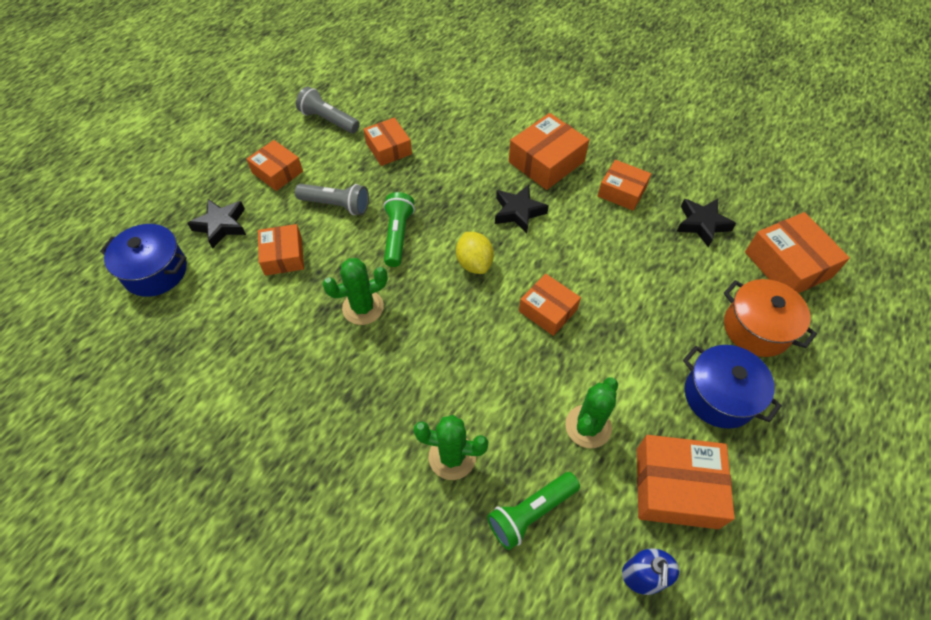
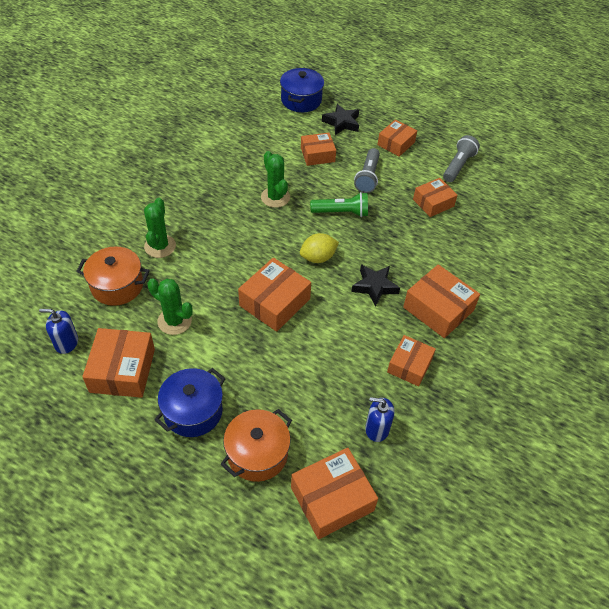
camera: 85 degrees right, 5 degrees down
green flashlight [487,472,580,550] -> orange pot [76,246,150,306]
orange box [519,274,581,336] -> orange box [238,258,311,332], size x1.52
black star [676,199,736,248] -> blue soap dispenser [365,397,394,442]

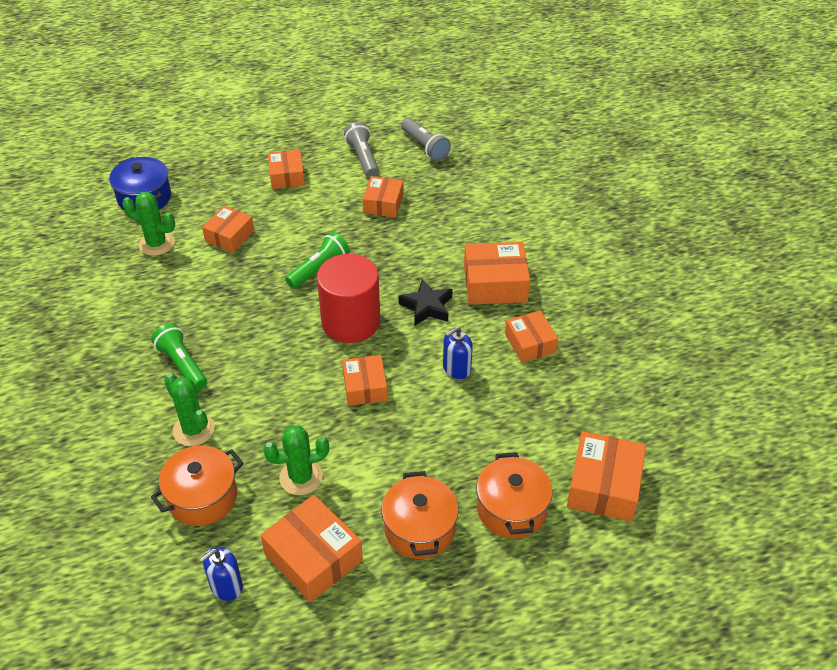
camera: 45 degrees left, 5 degrees down
blue pot [154,368,226,437] -> orange pot [381,471,459,559]
orange box [238,258,311,332] -> orange box [342,355,388,406], size x0.66
green cactus [261,151,290,208] -> green cactus moved to [122,192,175,256]
yellow lemon [300,233,339,263] -> red cylinder [317,254,380,343]
black star [322,104,359,135] -> none
grey flashlight [354,148,380,193] -> grey flashlight moved to [401,118,451,161]
blue soap dispenser [365,397,394,442] -> blue soap dispenser moved to [443,327,473,379]
none -> green flashlight [151,323,207,391]

